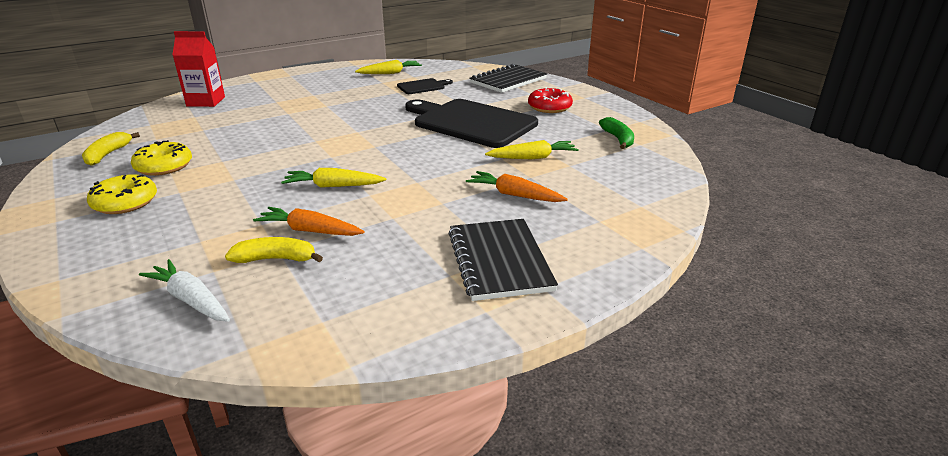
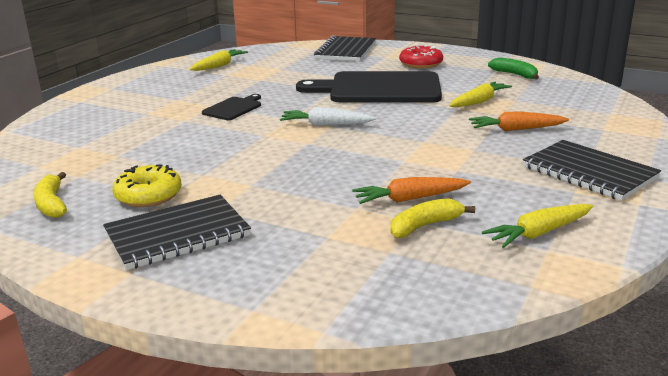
camera: 30 degrees left, 5 degrees down
yellow donut [87,174,157,214] -> black notebook [103,195,251,270]
white carrot [139,259,230,322] -> white carrot moved to [280,107,376,126]
red carton [173,31,225,107] -> none
yellow carrot [281,168,386,188] -> yellow carrot moved to [482,204,593,248]
black cutting board [397,78,453,94] -> black cutting board moved to [202,94,261,120]

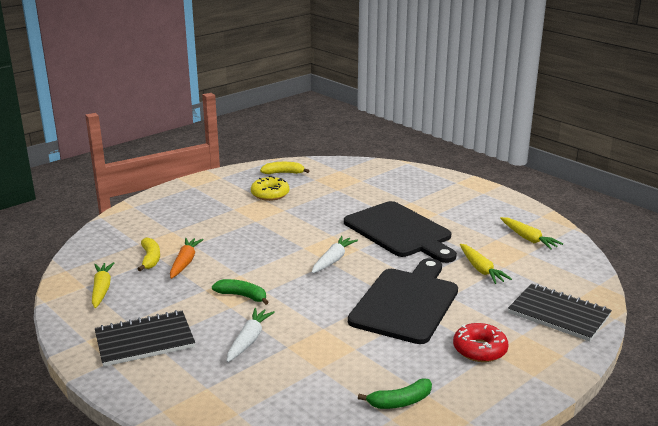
camera: 110 degrees right, 0 degrees up
black notebook [103,195,251,270] -> none
black cutting board [202,94,261,120] -> black cutting board [344,201,457,263], size x2.20
yellow carrot [449,82,512,107] -> yellow carrot moved to [460,244,512,284]
orange carrot [469,111,569,131] -> white carrot [227,308,275,362]
none -> green banana [212,279,269,305]

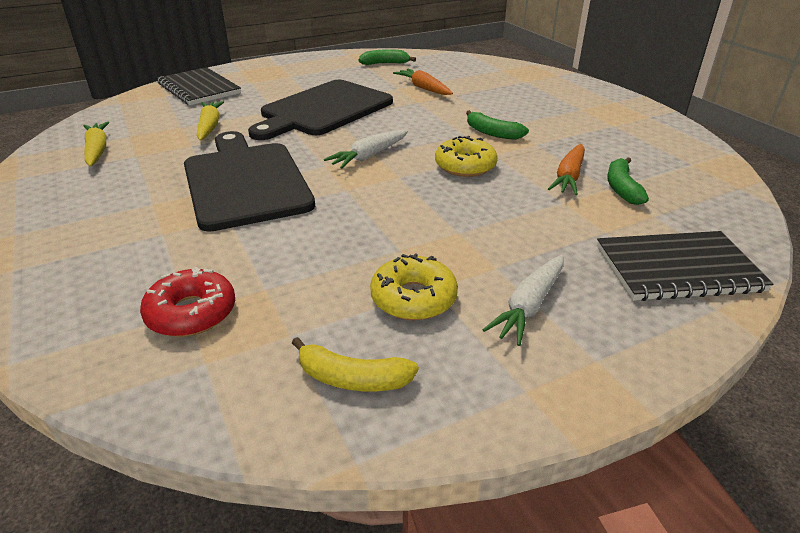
camera: 165 degrees left, 10 degrees up
yellow carrot [92,262,114,308] -> none
black notebook [95,310,195,367] -> black notebook moved to [597,231,773,301]
yellow banana [138,238,160,271] -> green banana [607,157,649,205]
white carrot [227,308,275,362] -> white carrot moved to [482,255,564,346]
red donut [453,323,508,362] -> red donut moved to [140,267,235,337]
none -> orange carrot [393,69,453,95]
none -> yellow donut [435,136,498,177]

